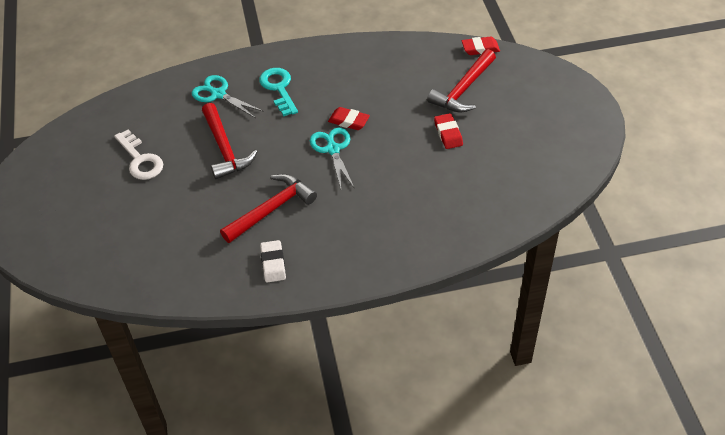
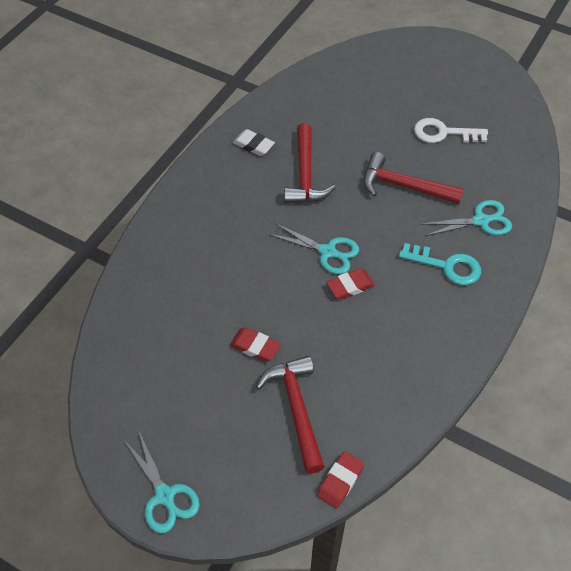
camera: 130 degrees right, 5 degrees up
none -> turquoise scissors [124,432,200,533]

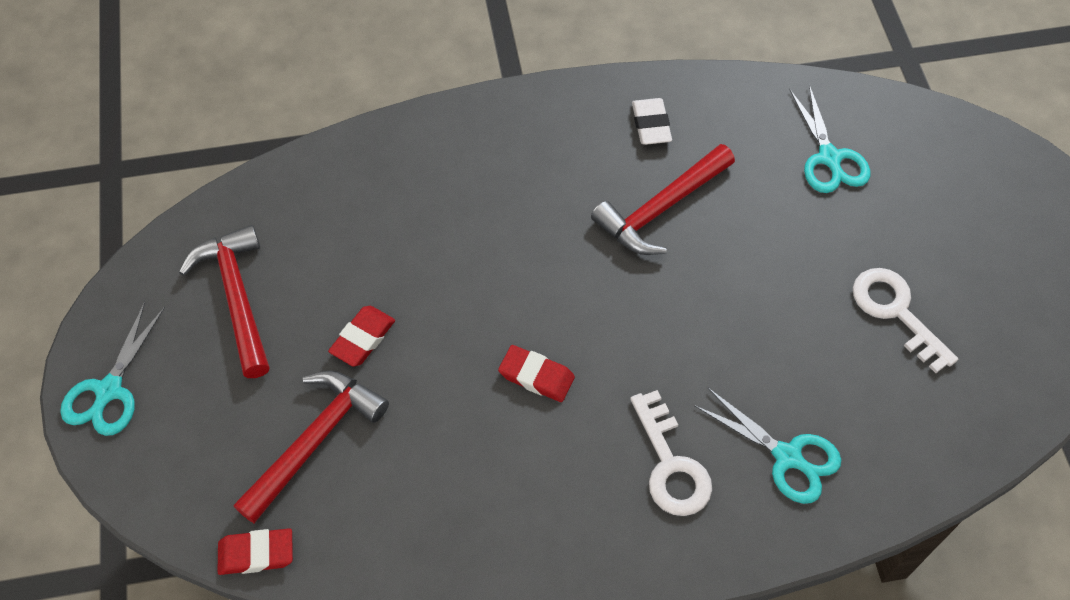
camera: 50 degrees right, 5 degrees up
red eraser [230,327,281,362] -> red eraser turned 45 degrees clockwise [328,306,395,367]
turquoise scissors [268,223,359,274] -> turquoise scissors moved to [789,85,870,193]
red hammer [363,152,464,204] -> red hammer moved to [179,225,270,378]
turquoise key [399,243,481,285] -> white key [630,390,712,516]

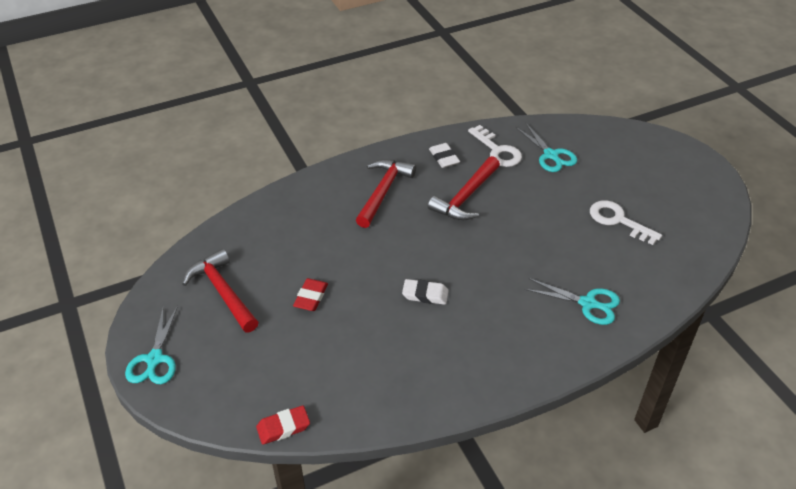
camera: 15 degrees left, 15 degrees down
red hammer [234,371,389,523] -> red hammer moved to [356,159,416,228]
red eraser [498,345,575,402] -> white eraser [402,279,449,305]
white key [630,390,712,516] -> white key moved to [468,125,522,167]

